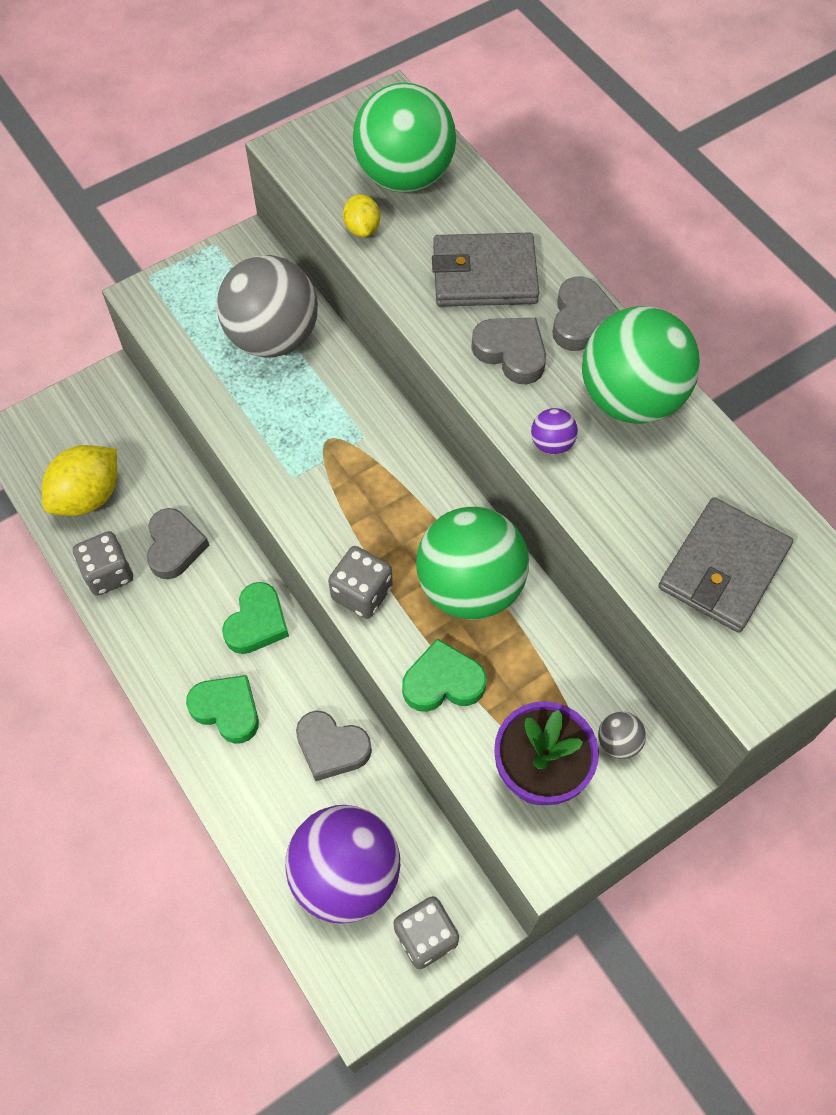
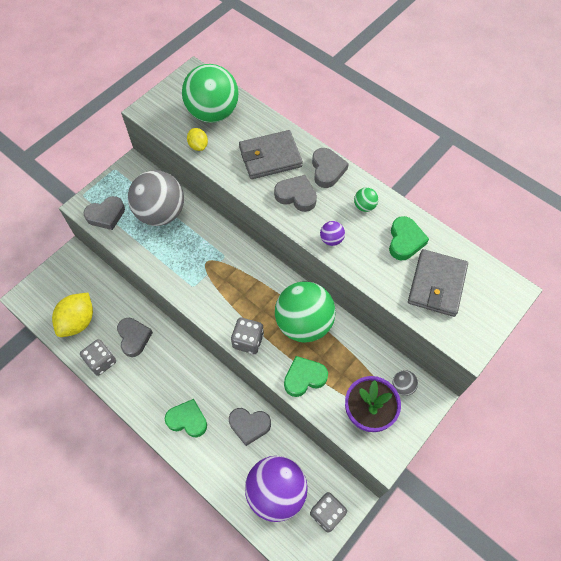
camera: 15 degrees left, 0 degrees up
green heart [222,582,289,654] -> green heart moved to [389,216,429,260]
green ball [582,306,700,424] -> green ball [354,188,378,212], size x0.40
none -> grey heart [83,196,125,230]

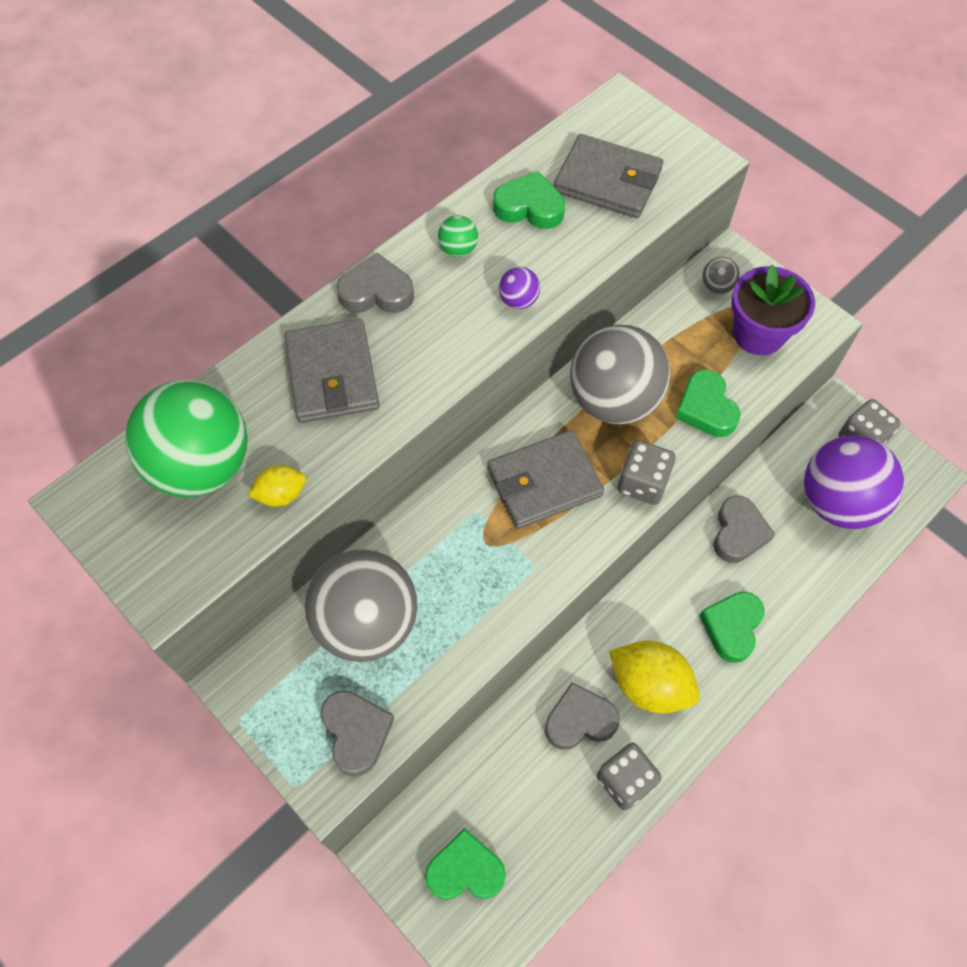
camera: 85 degrees left, 0 degrees up
yellow lemon [52,293,93,337] -> yellow lemon moved to [609,641,700,713]
grey heart [274,175,317,212] -> none
green ball [275,281,336,342] -> grey ball [570,325,670,425]
none -> green heart [425,828,506,900]
none -> grey wallet [487,430,604,529]

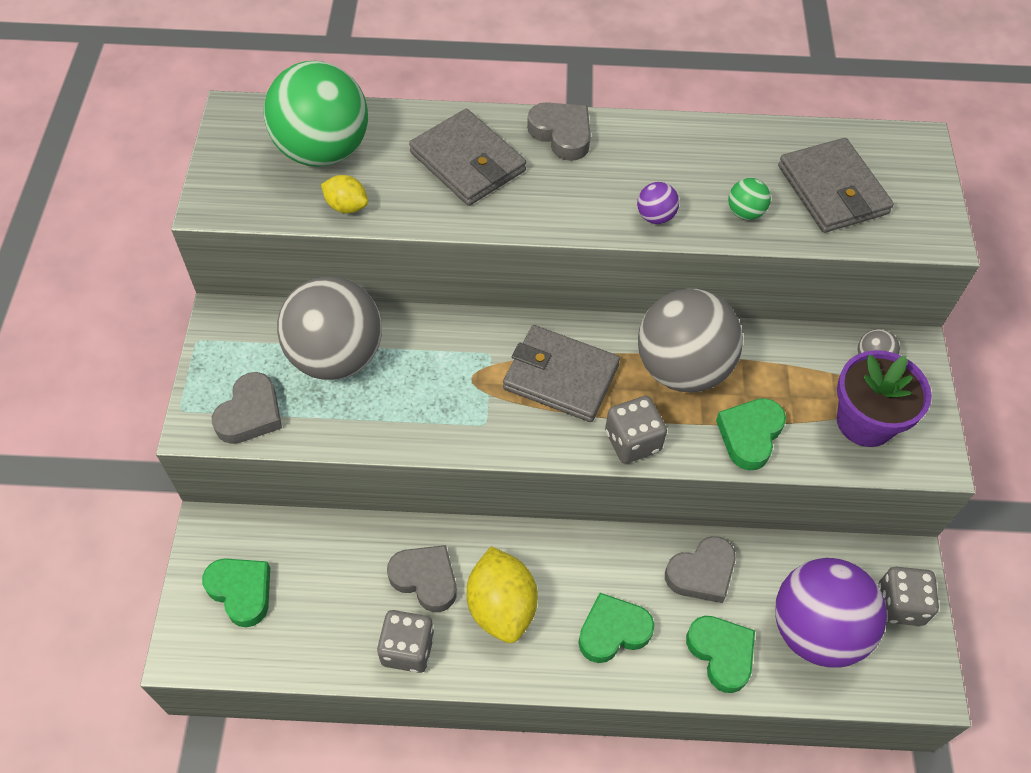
camera: 45 degrees right, 5 degrees down
grey wallet [284,319,380,423] -> grey wallet turned 75 degrees counterclockwise [409,109,526,206]
green ball [438,215,478,257] -> green ball moved to [728,178,771,220]
green heart [493,171,565,229] -> green heart moved to [686,616,755,693]

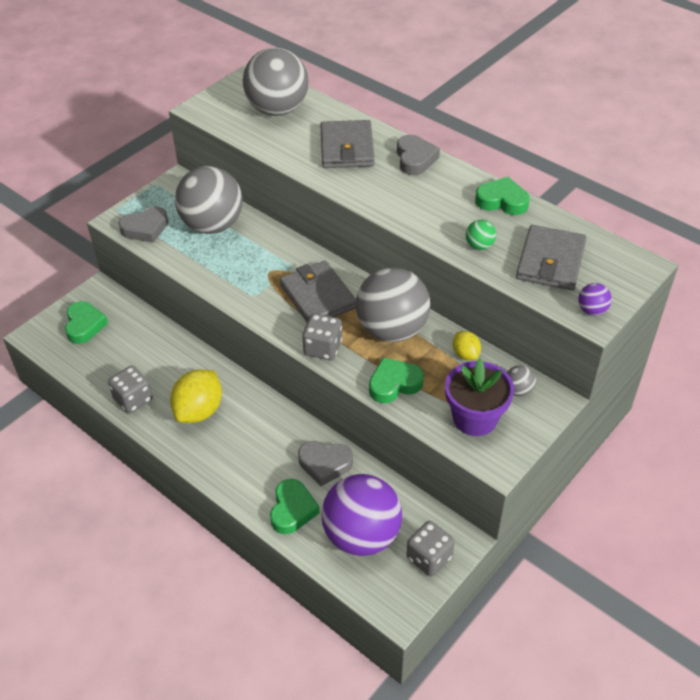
camera: 40 degrees right, 10 degrees down
green ball [264,61,368,167] -> grey ball [243,48,309,116]
yellow lemon [321,175,368,213] -> yellow lemon moved to [453,331,481,360]
grey heart [387,545,457,612] -> none
green heart [578,593,654,663] -> green heart moved to [475,177,530,215]
purple ball [637,182,679,224] -> purple ball moved to [578,283,612,315]

